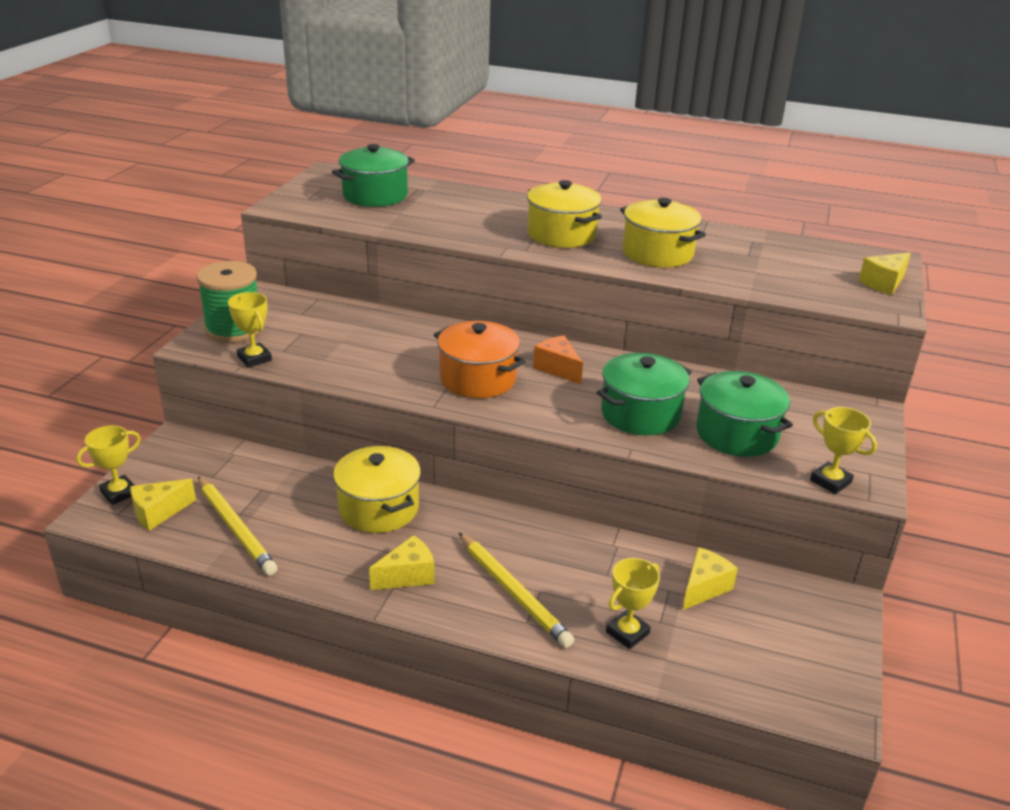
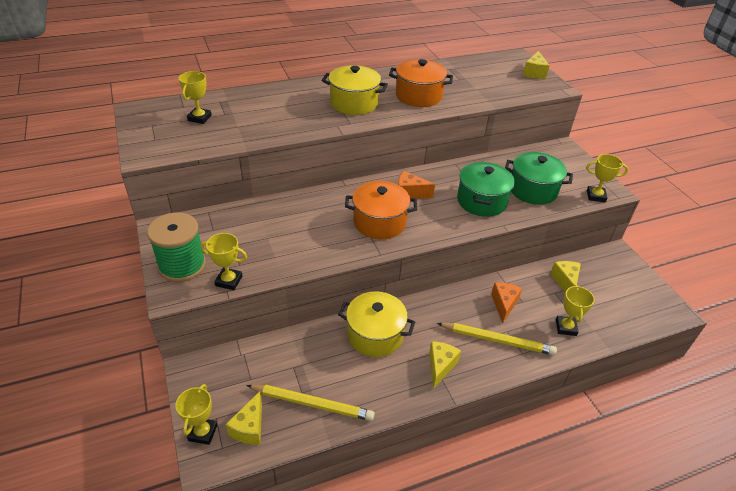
camera: 40 degrees left, 10 degrees up
green pot [332,144,415,207] -> yellow trophy [179,71,212,124]
yellow pot [620,198,706,267] -> orange pot [389,59,453,107]
none -> orange cheese [491,283,522,324]

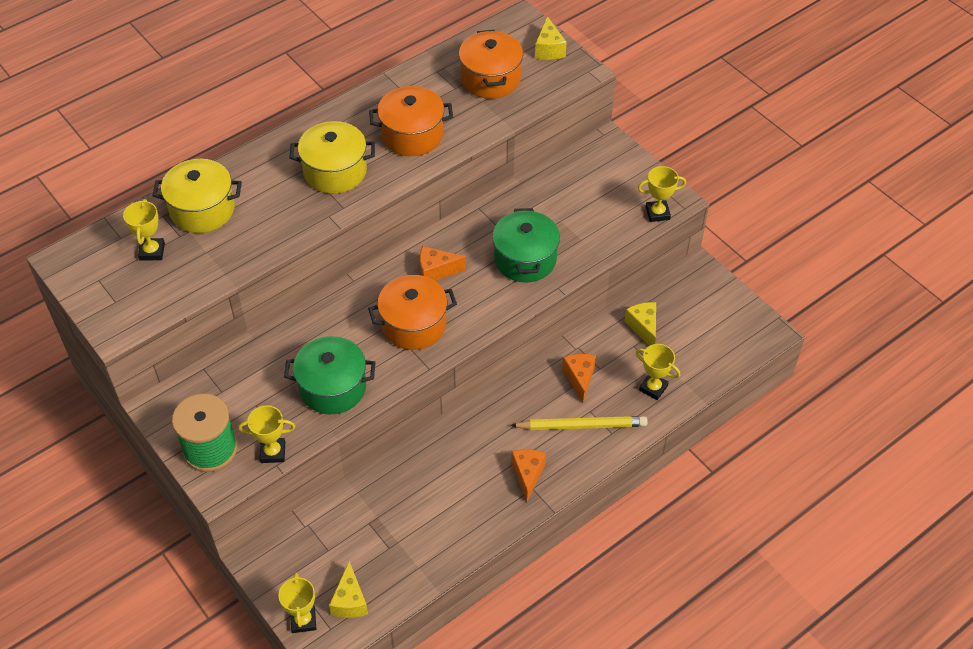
camera: 15 degrees left, 10 degrees up
yellow pencil [246,385,375,421] -> none
yellow pot [338,291,415,357] -> yellow pot moved to [152,159,242,233]
yellow cheese [429,341,461,389] -> orange cheese [511,449,546,502]
green pot [505,152,573,205] -> green pot moved to [284,336,376,414]
yellow trophy [556,285,595,336] -> yellow trophy turned 45 degrees counterclockwise [636,344,680,400]
none -> orange pot [459,30,523,99]

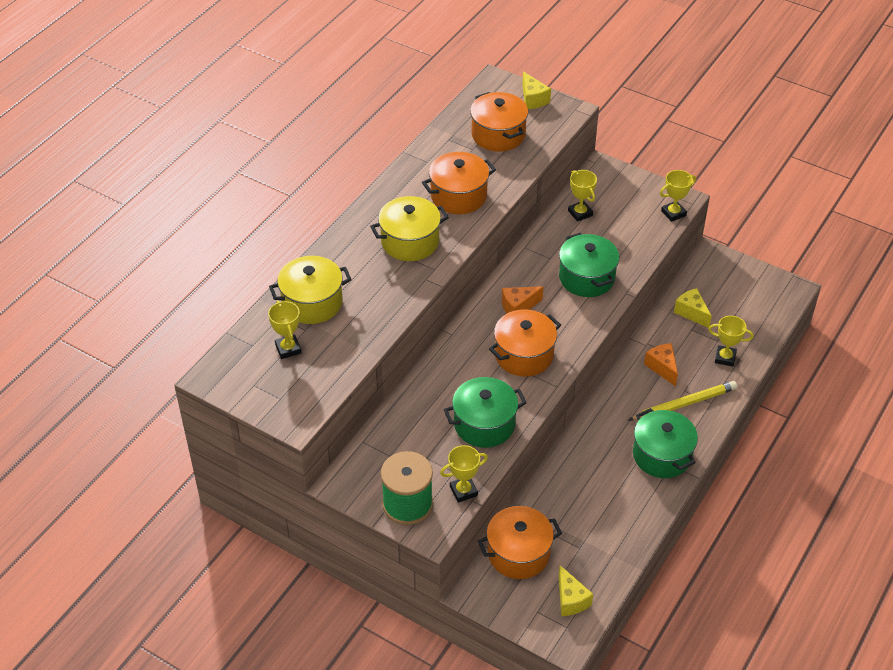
camera: 20 degrees left, 5 degrees down
yellow trophy [278,572,316,633] -> yellow trophy moved to [568,170,597,222]
orange cheese [511,449,546,502] -> green pot [633,408,698,478]
none -> orange pot [478,506,562,579]

